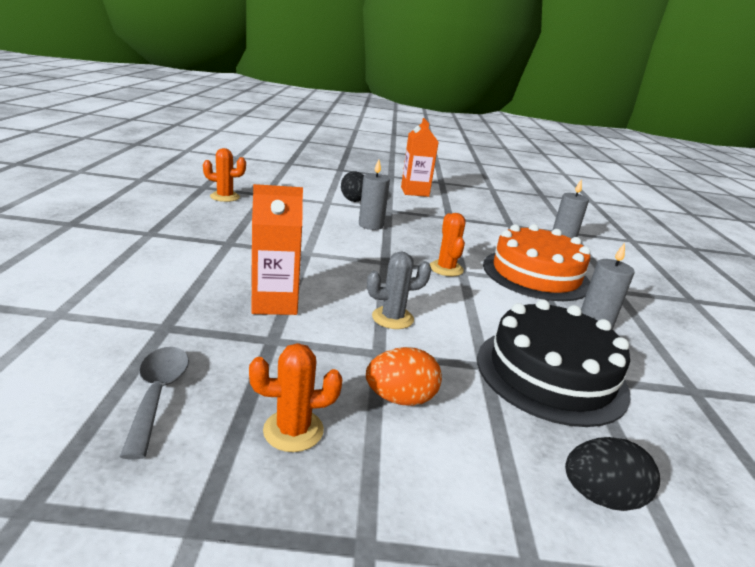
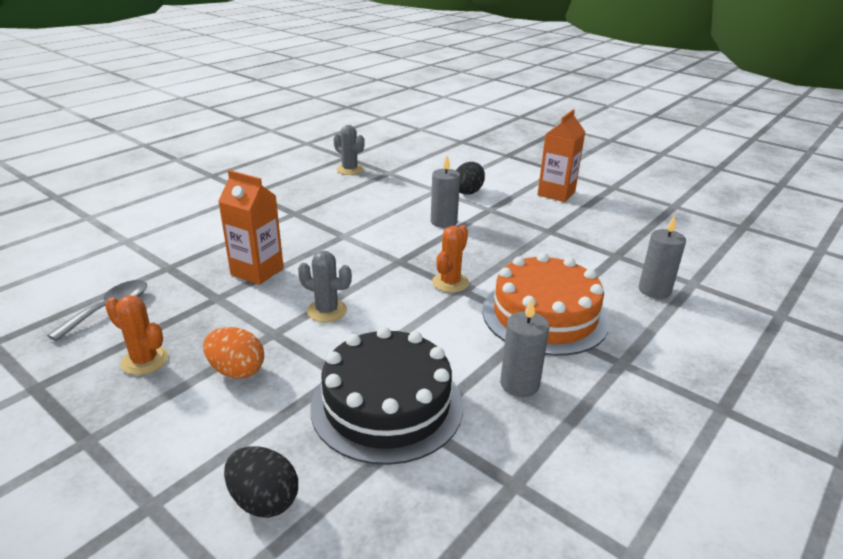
camera: 40 degrees right, 5 degrees up
orange cactus [203,148,246,202] -> grey cactus [333,125,365,175]

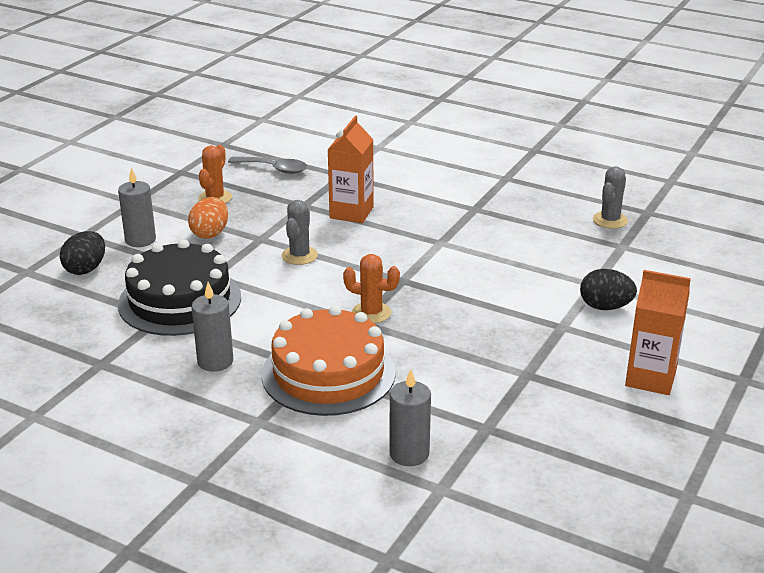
camera: 80 degrees right, 0 degrees up
grey candle [431,155,460,228] -> grey candle moved to [118,168,156,247]

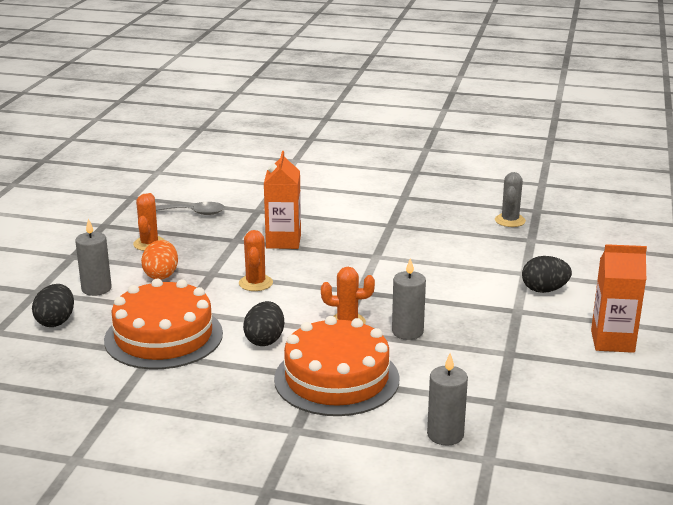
camera: 15 degrees left, 5 degrees down
black cake [118,239,241,336] -> orange cake [104,279,223,369]
grey candle [192,282,233,372] -> grey candle moved to [392,258,426,340]
grey cactus [281,200,318,265] -> orange cactus [239,230,273,291]
none -> black egg [243,301,284,346]

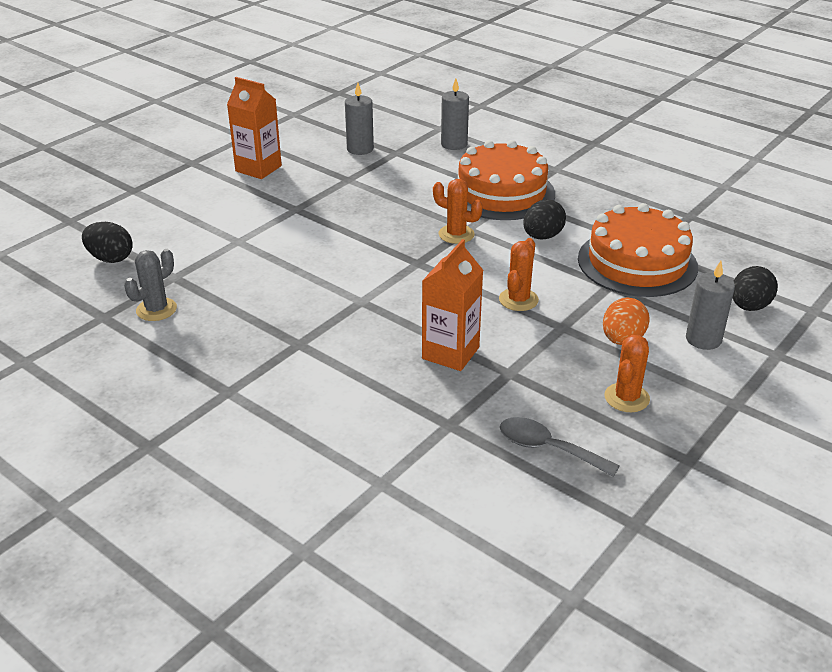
camera: 155 degrees left, 10 degrees up
grey candle [392,258,426,340] -> grey candle moved to [345,83,374,155]
black egg [522,256,572,293] -> black egg moved to [82,222,133,263]

